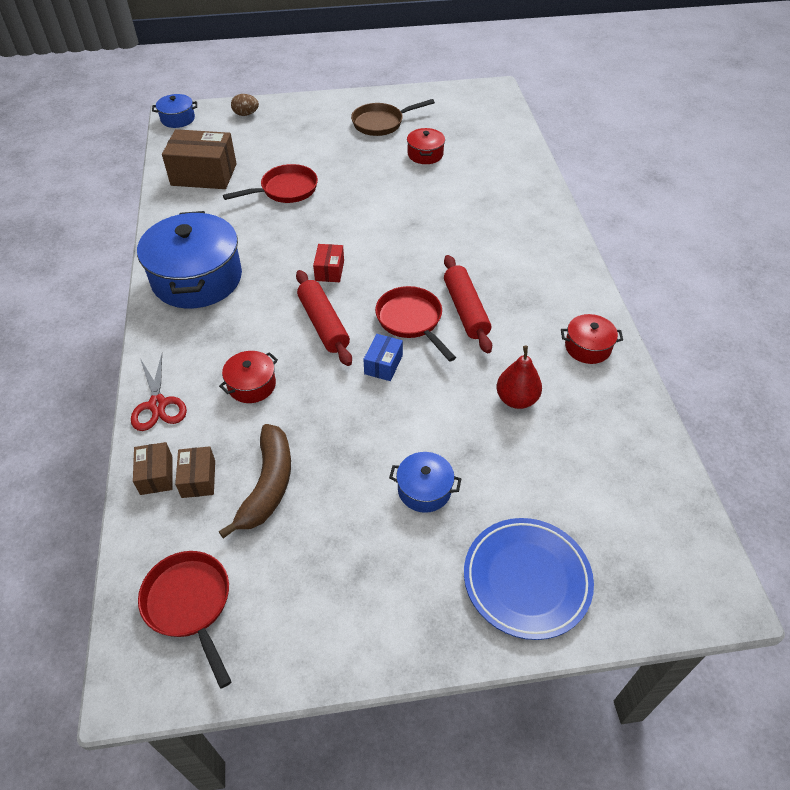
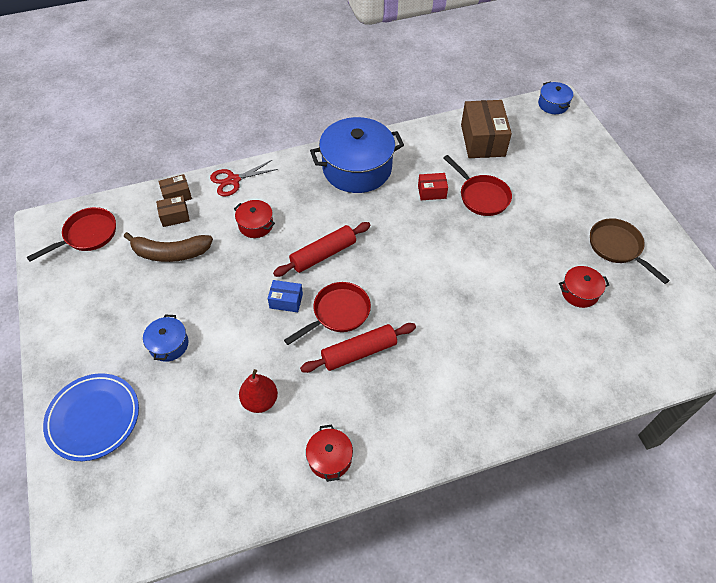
camera: 80 degrees right, 5 degrees up
brown egg [231,94,259,116] -> none
red box [313,244,344,282] -> red box moved to [418,173,448,200]

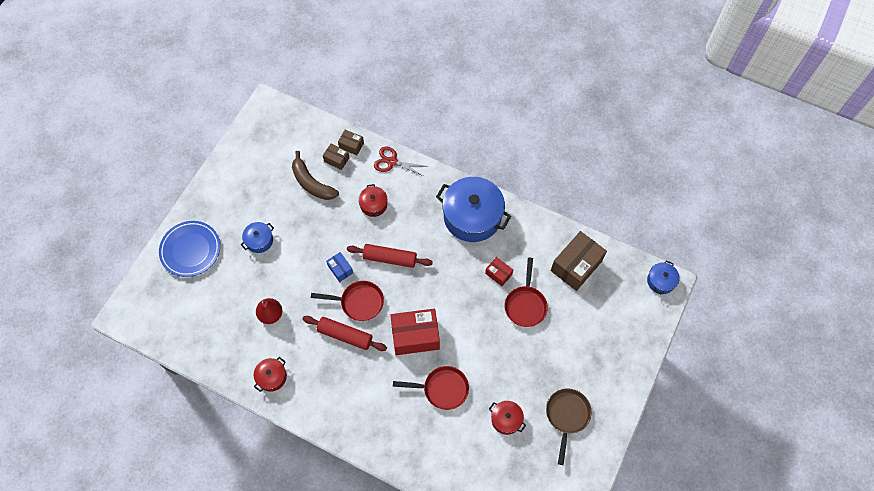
camera: 45 degrees right, 10 degrees up
red pan [27,207,116,262] -> red pan moved to [393,366,469,410]
none -> red box [390,309,440,355]

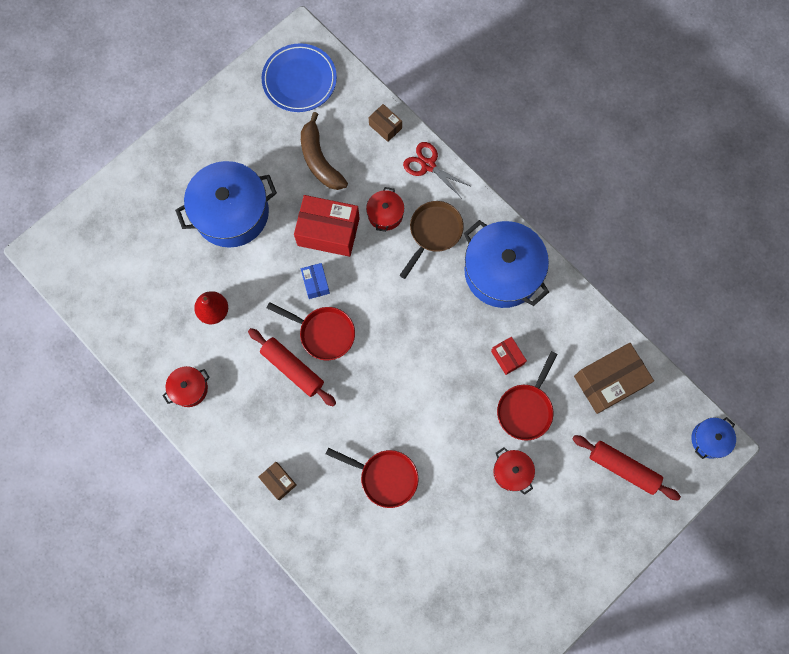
camera: 20 degrees right, 10 degrees up
blue plate [159,221,220,277] -> blue plate moved to [262,43,337,112]
blue pot [241,222,274,253] -> blue pot [175,161,277,248], size x2.12
brown box [323,144,349,170] -> brown box moved to [258,462,297,500]
red rolling pin [347,244,433,268] -> red rolling pin moved to [573,435,681,500]
red box [390,309,440,355] -> red box moved to [294,195,360,257]
red pot [489,401,526,435] -> red pot moved to [493,447,535,495]
brown pan [546,388,592,465] -> brown pan moved to [400,201,464,279]

